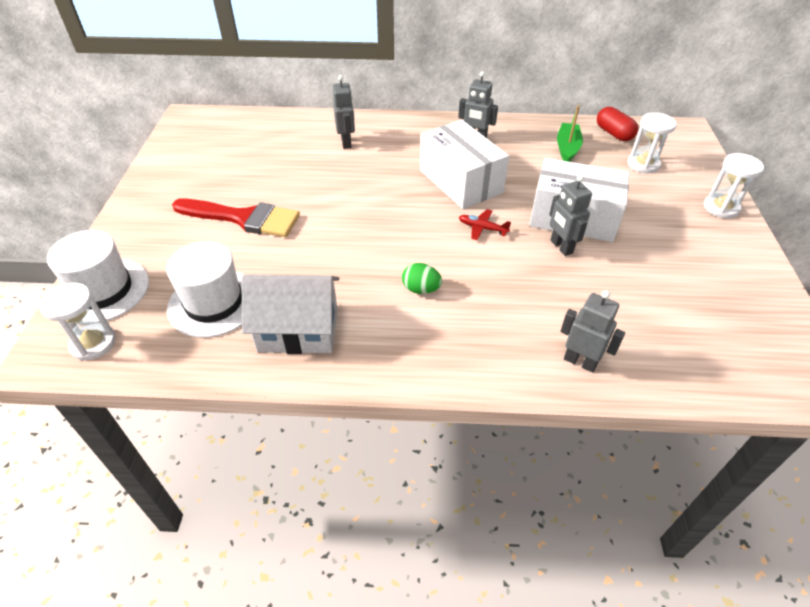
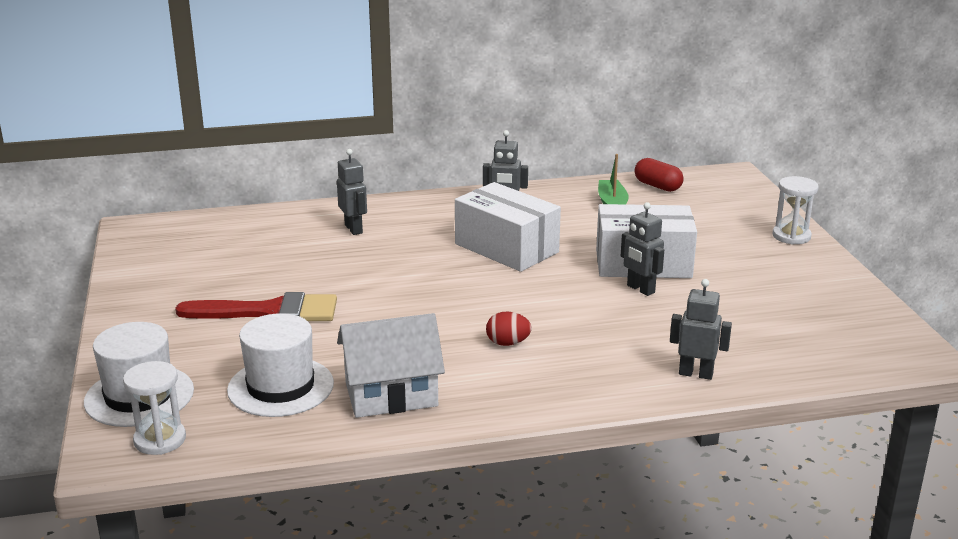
camera: 15 degrees left, 20 degrees down
green egg [402,263,442,294] -> red egg [486,312,532,346]
red plane [459,209,511,240] -> none
white hourglass [628,112,677,174] -> none

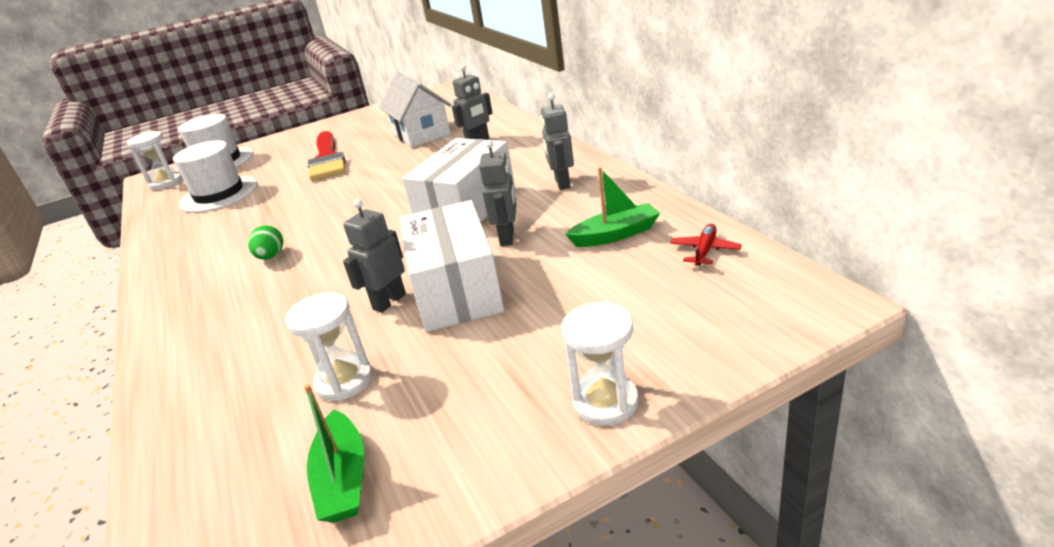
camera: 80 degrees right, 5 degrees up
white house [337,313,445,418] -> white house moved to [379,72,452,148]
red egg [486,312,532,346] -> green egg [248,225,283,260]
red capsule [635,158,684,192] -> red plane [670,224,742,266]
grey robot [670,279,732,380] -> grey robot moved to [479,140,517,246]
none -> white hourglass [285,292,373,401]
none -> green boat [304,384,364,523]

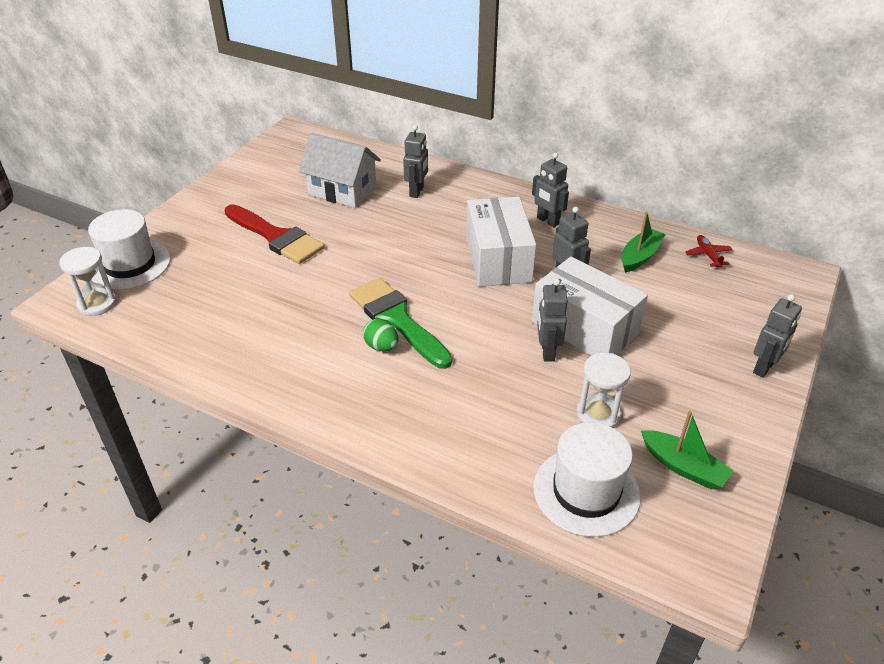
camera: 40 degrees left, 10 degrees up
white hat [173,140,258,213] -> white hat moved to [533,422,641,537]
white hourglass [561,302,639,426] -> grey robot [753,294,802,378]
none -> green brush [349,278,452,369]

